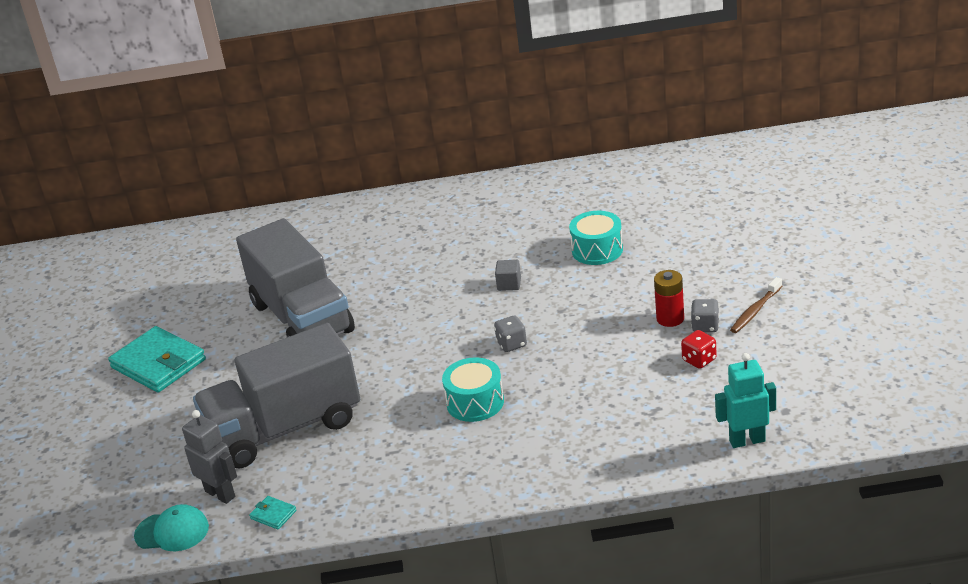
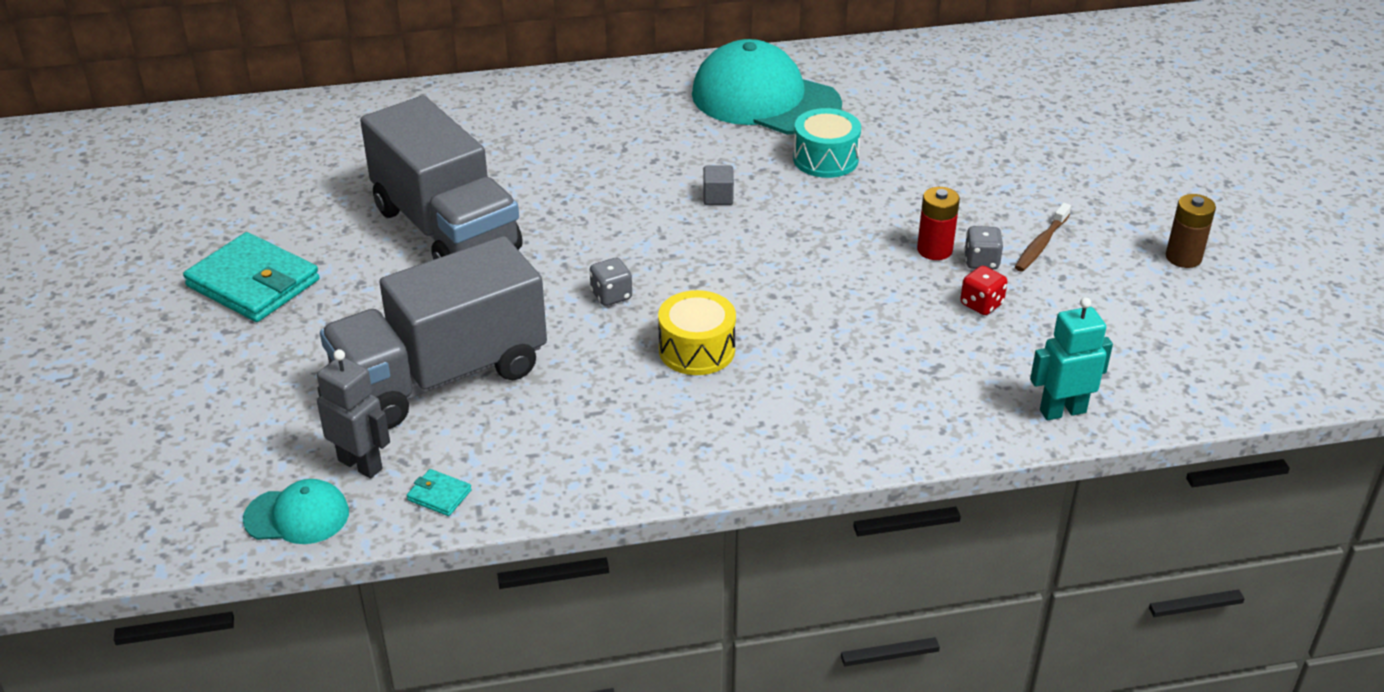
camera: 10 degrees left, 5 degrees up
turquoise drum [442,357,504,422] -> yellow drum [658,290,736,375]
grey dice [494,316,527,352] -> grey dice moved to [590,258,632,306]
none -> turquoise cap [692,39,842,135]
none -> brown battery [1166,194,1216,268]

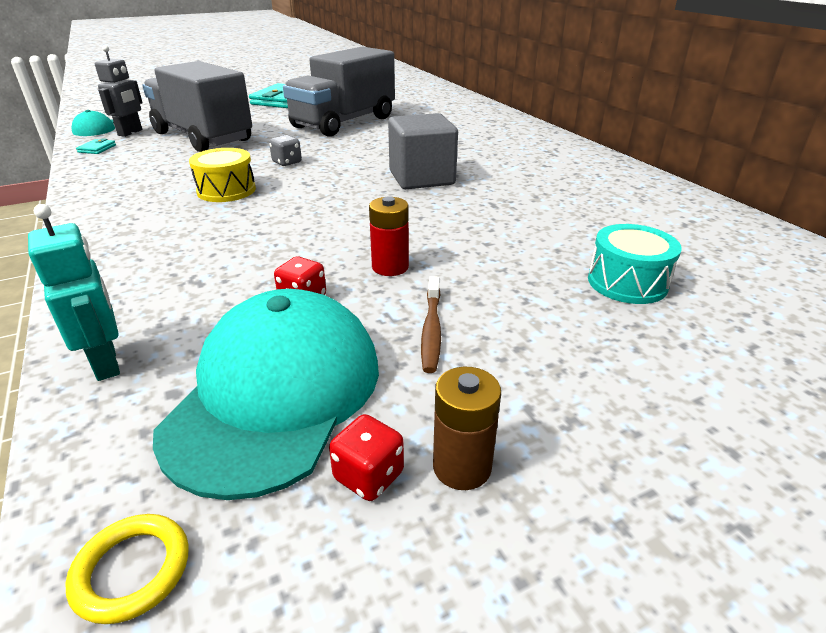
camera: 75 degrees right, 5 degrees down
turquoise cap [692,39,842,135] -> turquoise cap moved to [153,289,379,500]
grey cube [703,166,734,205] -> grey cube [388,113,458,189], size x2.37
turquoise drum [793,108,861,178] -> turquoise drum moved to [588,224,682,304]
grey dice [964,226,1003,269] -> none
brown toothbrush [1015,203,1071,272] -> brown toothbrush turned 105 degrees counterclockwise [421,276,441,373]
none -> yellow ring [65,514,189,624]
none -> red dice [329,414,404,501]

